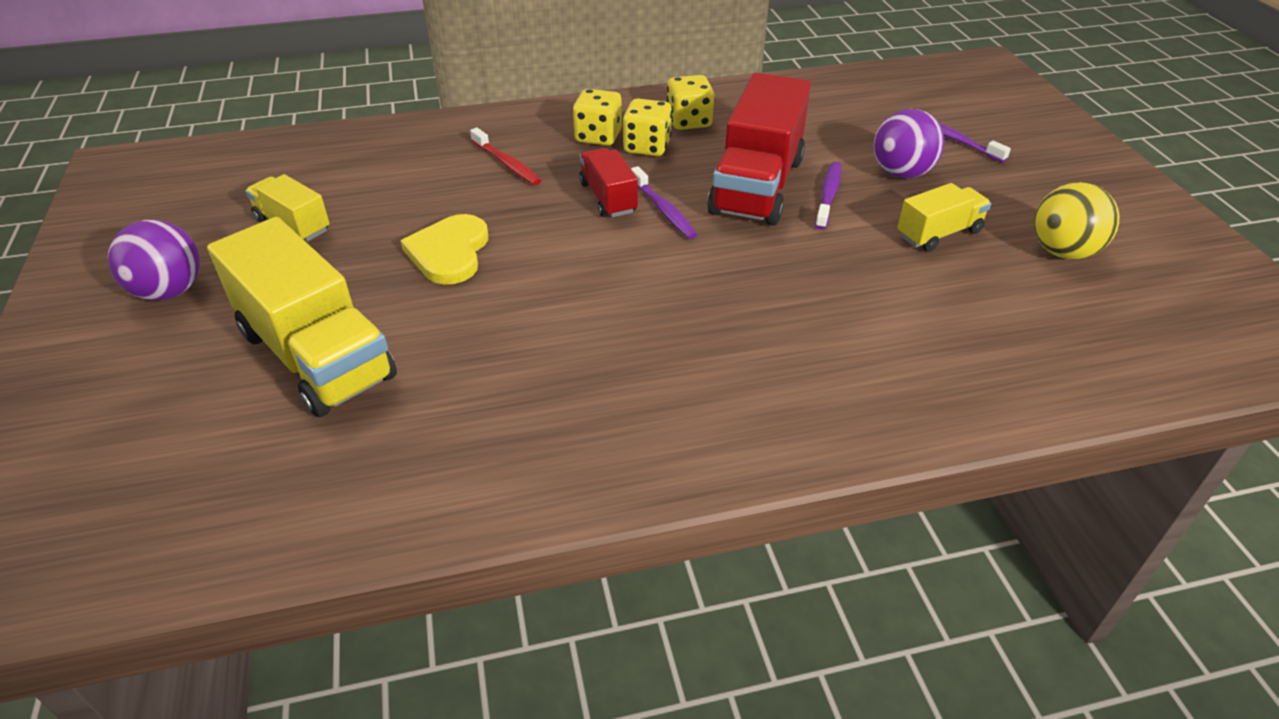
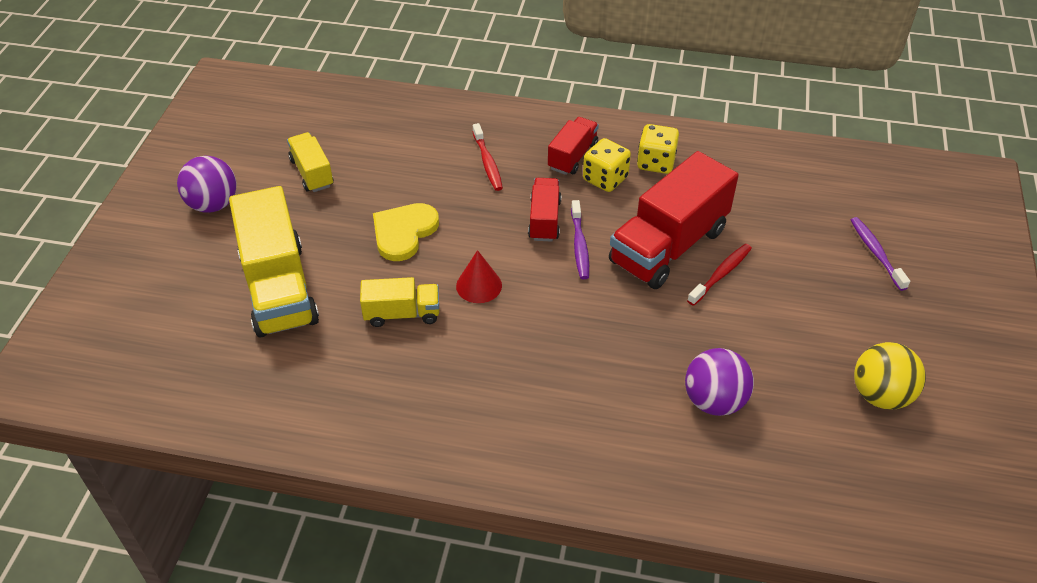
camera: 25 degrees right, 5 degrees up
yellow dice [573,89,622,146] -> red truck [548,117,599,175]
purple toothbrush [815,162,841,230] -> red toothbrush [687,244,752,306]
purple ball [874,109,945,179] -> purple ball moved to [685,348,754,416]
yellow truck [897,183,991,252] -> yellow truck moved to [360,277,439,327]
none -> red cone [456,250,502,303]

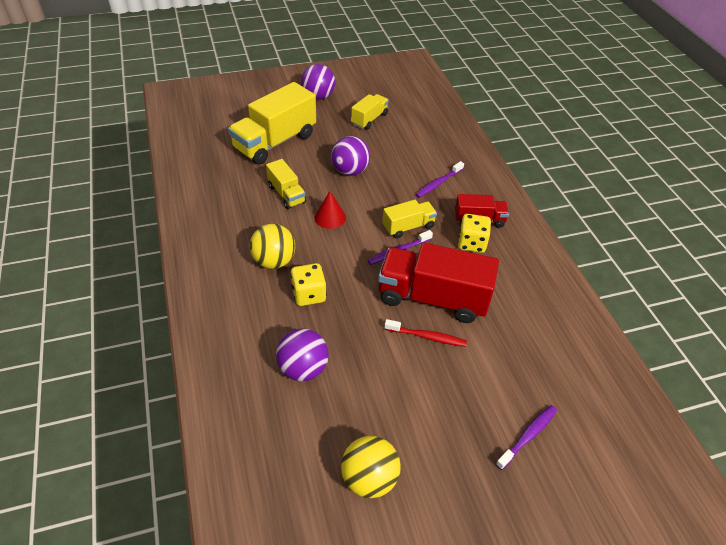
camera: 60 degrees right, 0 degrees up
yellow heart [373,203,439,261] -> purple ball [331,136,370,176]
red toothbrush [473,123,503,191] -> purple toothbrush [416,161,464,198]
red truck [528,178,561,242] -> yellow truck [382,200,437,239]
yellow dice [637,124,679,174] -> yellow dice moved to [290,263,326,306]
none -> yellow ball [250,224,295,269]

